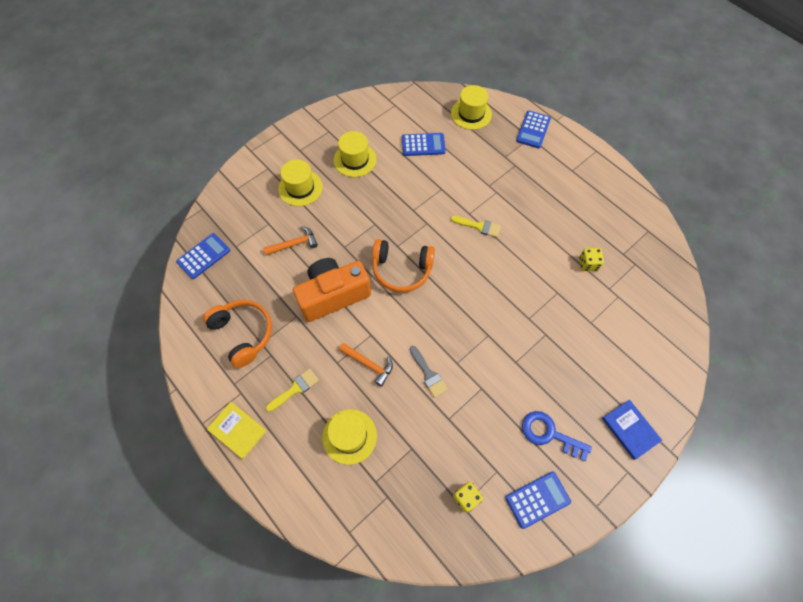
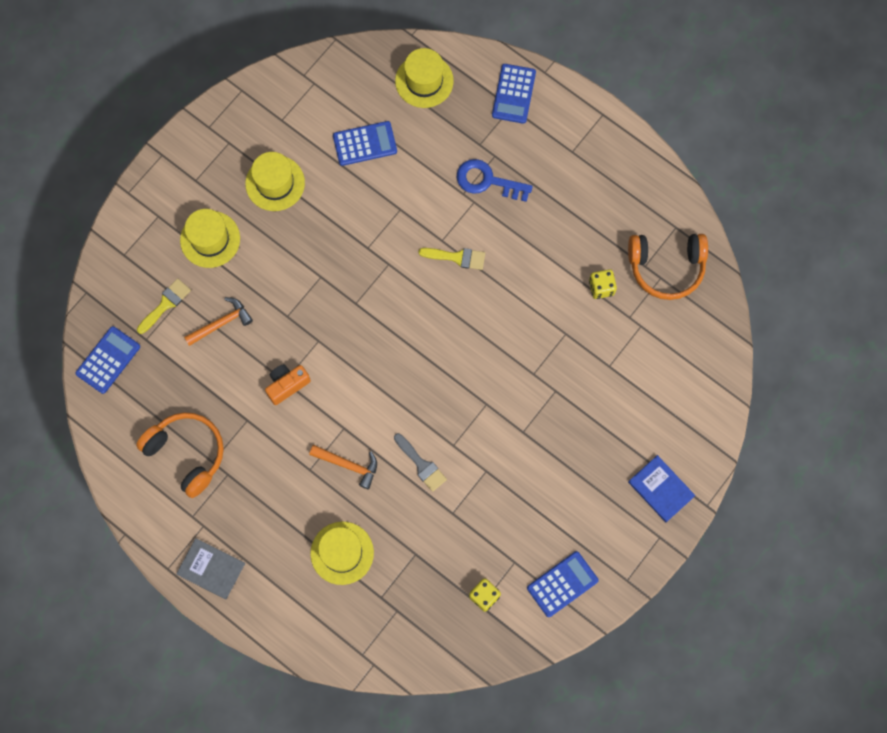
camera: 10 degrees left, 10 degrees up
yellow book [207,402,267,459] -> grey book [176,538,245,599]
yellow brush [266,368,319,412] -> yellow brush moved to [137,278,191,334]
orange camera [293,258,371,322] -> orange camera [265,364,311,405], size x0.50
orange headphones [372,239,435,293] -> orange headphones moved to [628,234,708,300]
blue key [522,411,592,461] -> blue key moved to [457,159,533,202]

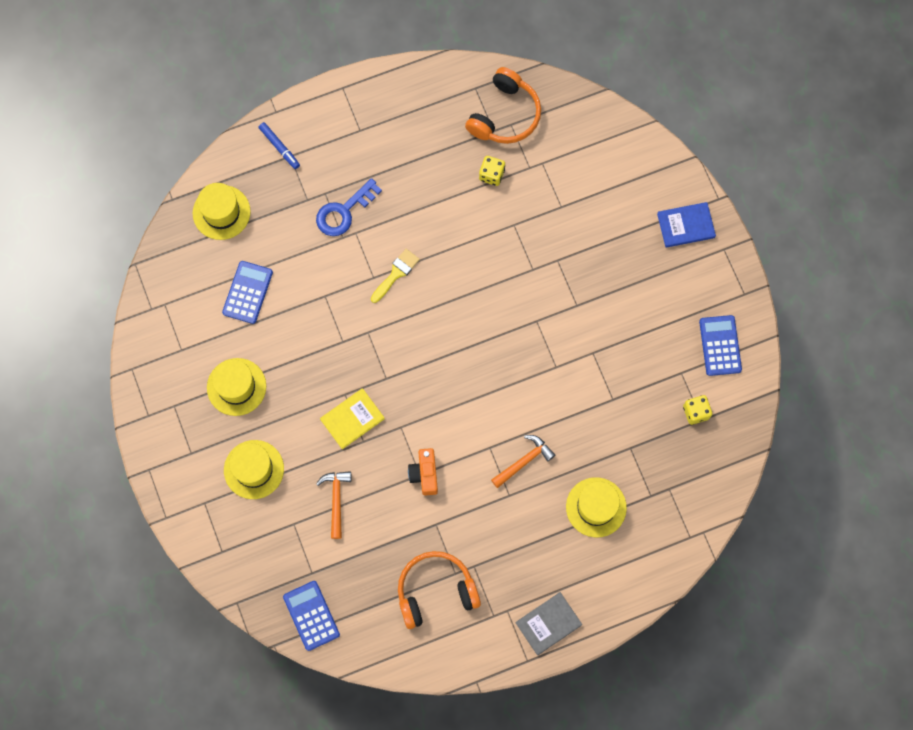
camera: 60 degrees left, 0 degrees up
yellow brush [137,278,191,334] -> none
grey brush [394,433,447,492] -> none
blue calculator [492,64,536,124] -> blue marker [259,122,300,169]
none -> yellow book [320,388,385,449]

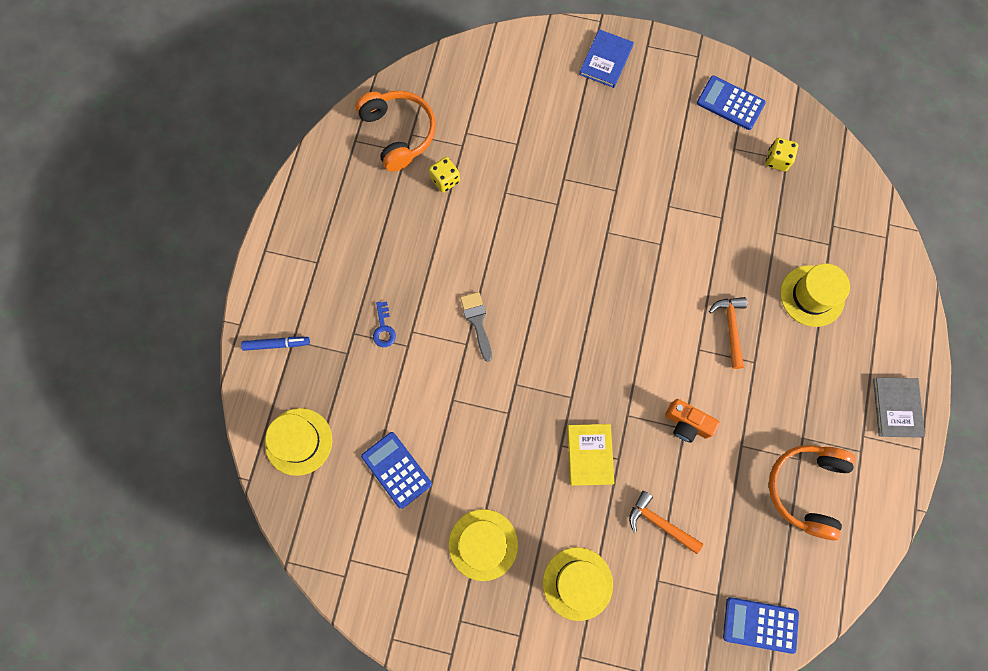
camera: 55 degrees left, 0 degrees up
blue key [316,178,382,236] -> blue key [373,302,396,347], size x0.57
yellow brush [371,249,420,303] -> grey brush [460,292,492,362]

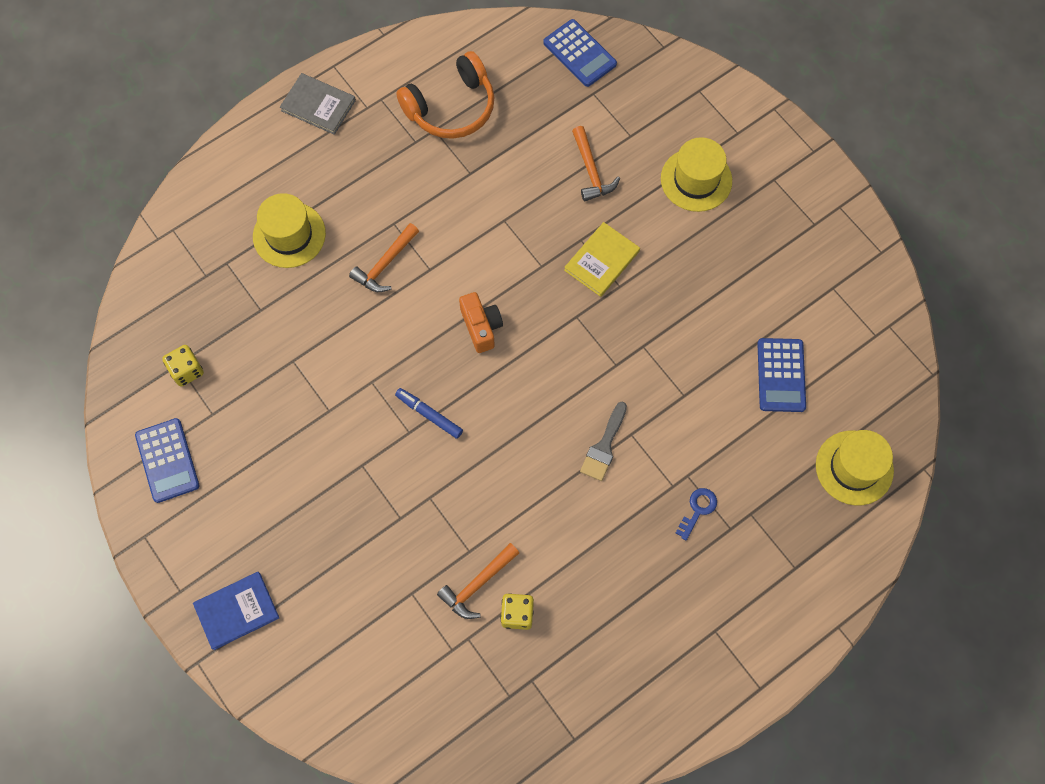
camera: 140 degrees left, 5 degrees down
blue marker [241,337,310,351] -> blue marker moved to [395,388,463,439]
orange headphones [356,91,436,172] -> none
yellow hat [448,509,518,581] -> none
orange camera [665,399,720,443] -> orange camera moved to [459,292,503,353]
grey book [873,377,925,438] -> grey book turned 75 degrees clockwise [280,73,356,135]
none -> orange hammer [437,543,519,619]

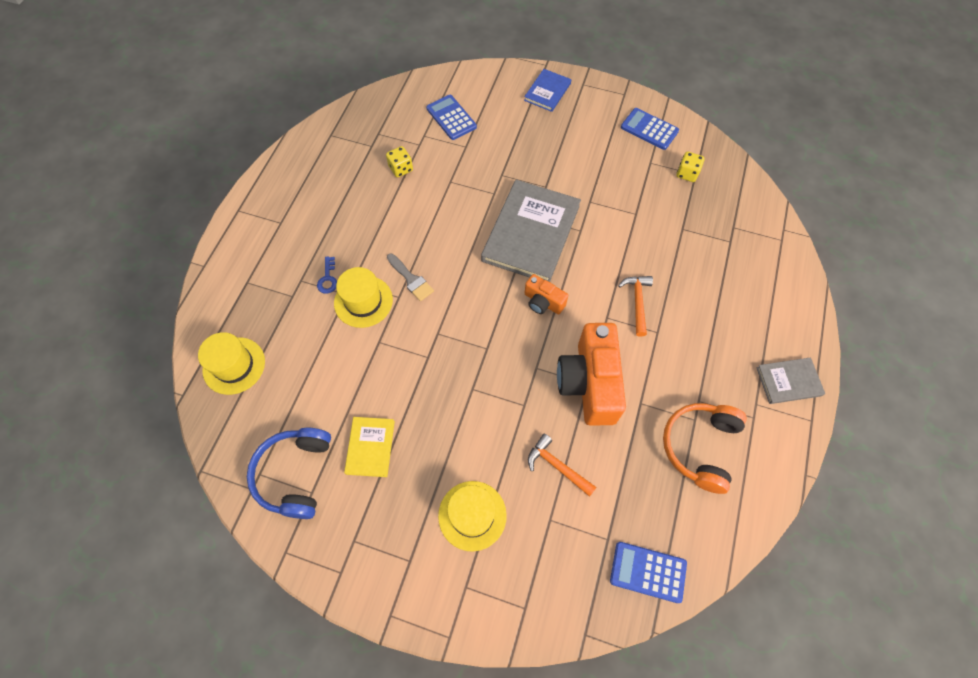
camera: 145 degrees right, 5 degrees down
yellow hat [253,193,326,268] -> yellow hat moved to [334,267,393,328]
blue marker [395,388,463,439] -> grey book [481,180,581,282]
orange hammer [437,543,519,619] -> none
yellow book [564,222,640,297] -> yellow book moved to [344,417,395,477]
grey brush [580,402,627,481] -> grey brush turned 150 degrees clockwise [387,253,434,301]
blue calculator [757,338,806,412] -> blue calculator moved to [426,95,477,140]
none -> blue headphones [247,428,331,519]
none -> orange camera [557,323,626,426]

